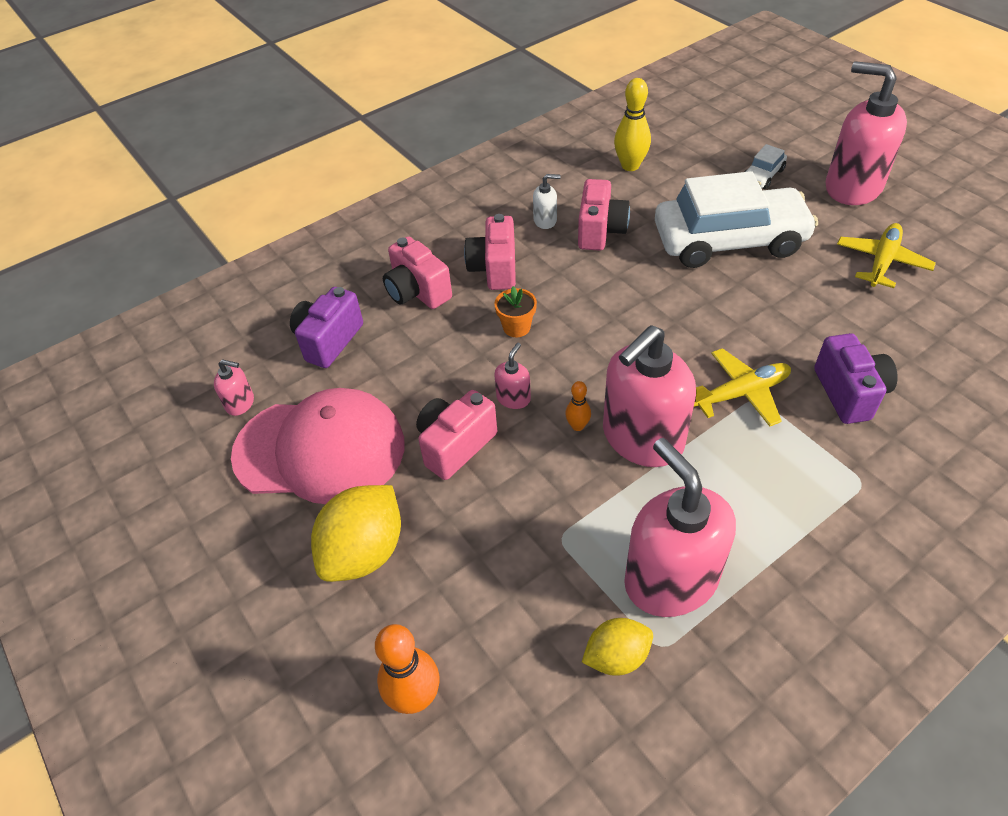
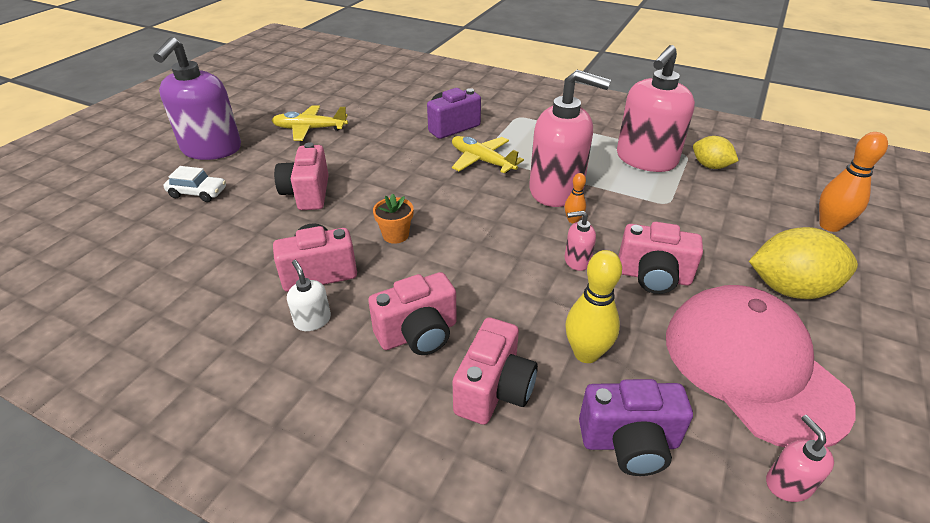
camera: 120 degrees left, 10 degrees down
orange flower pot [494,286,537,337] -> orange flower pot moved to [373,194,413,244]
yellow bowling pin [614,78,651,171] -> yellow bowling pin moved to [565,250,622,363]
white car [655,171,818,268] -> pink camera [274,142,329,210]
pink soap dispenser [825,61,907,205] -> purple soap dispenser [153,37,241,160]

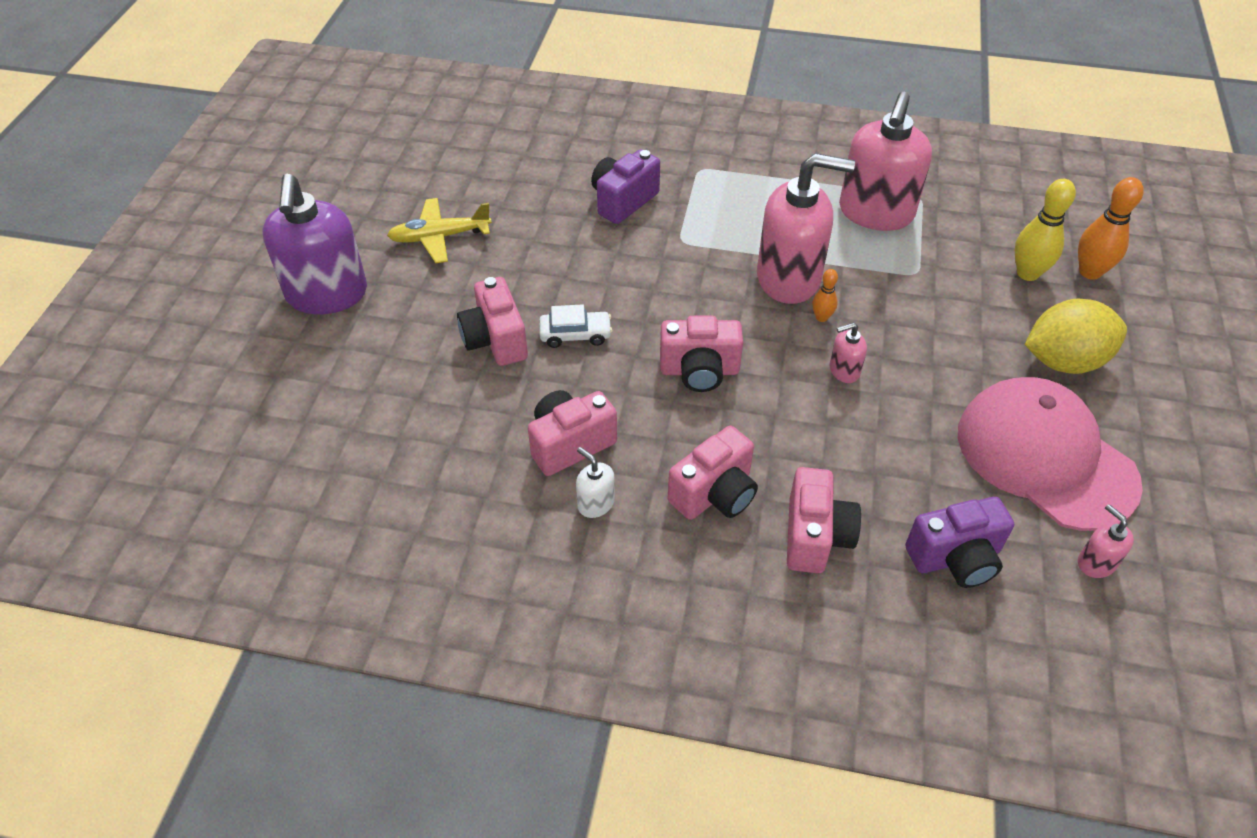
camera: 15 degrees left, 10 degrees up
white car [164,166,226,202] -> white car moved to [539,304,612,348]
orange flower pot [373,194,413,244] -> none
yellow plane [452,136,524,173] -> none
yellow bowling pin [565,250,622,363] -> yellow bowling pin moved to [1015,179,1076,281]
pink camera [618,222,703,294] -> pink camera moved to [660,316,743,392]
yellow lemon [693,136,739,169] -> none

